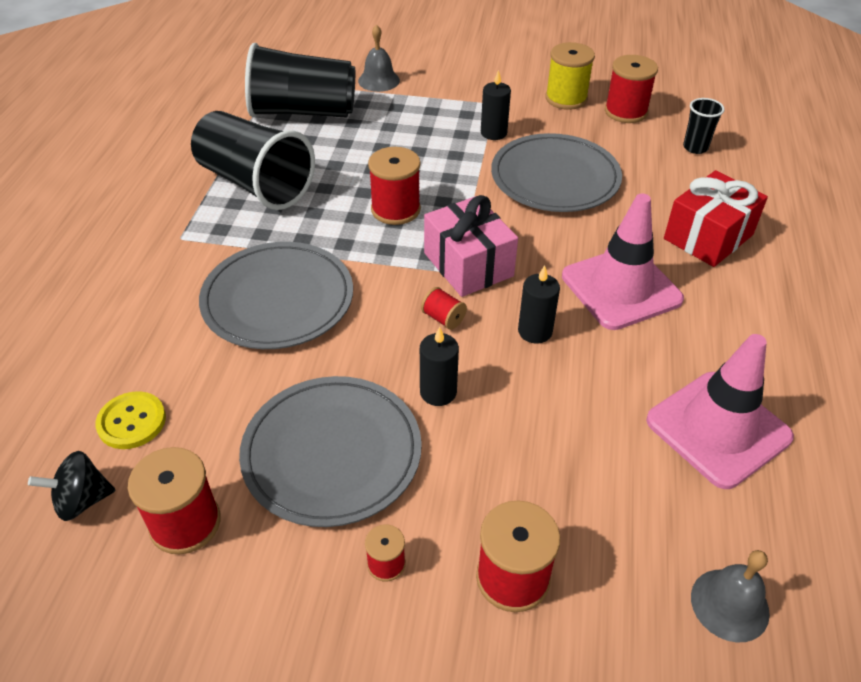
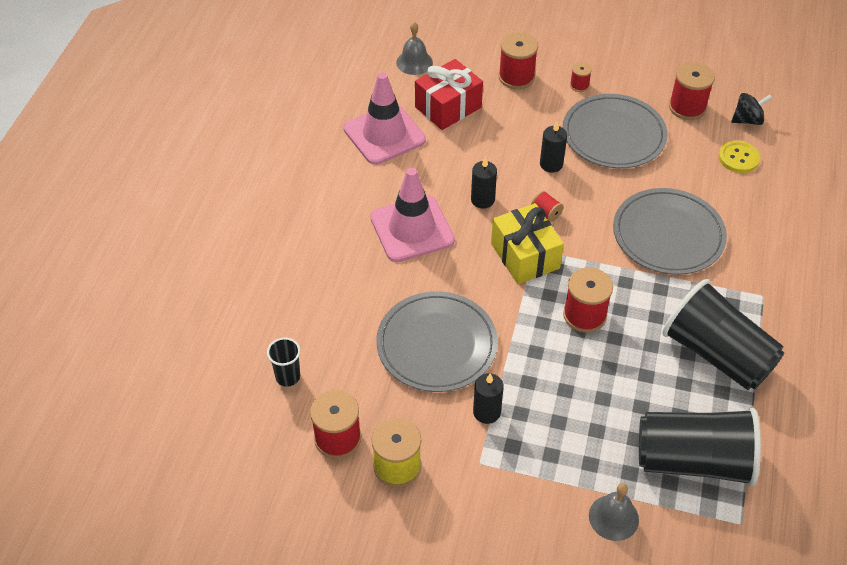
camera: 175 degrees left, 5 degrees up
pink gift [424,195,518,297] -> yellow gift [491,203,564,284]
red gift [664,170,768,267] -> red gift moved to [415,59,483,130]

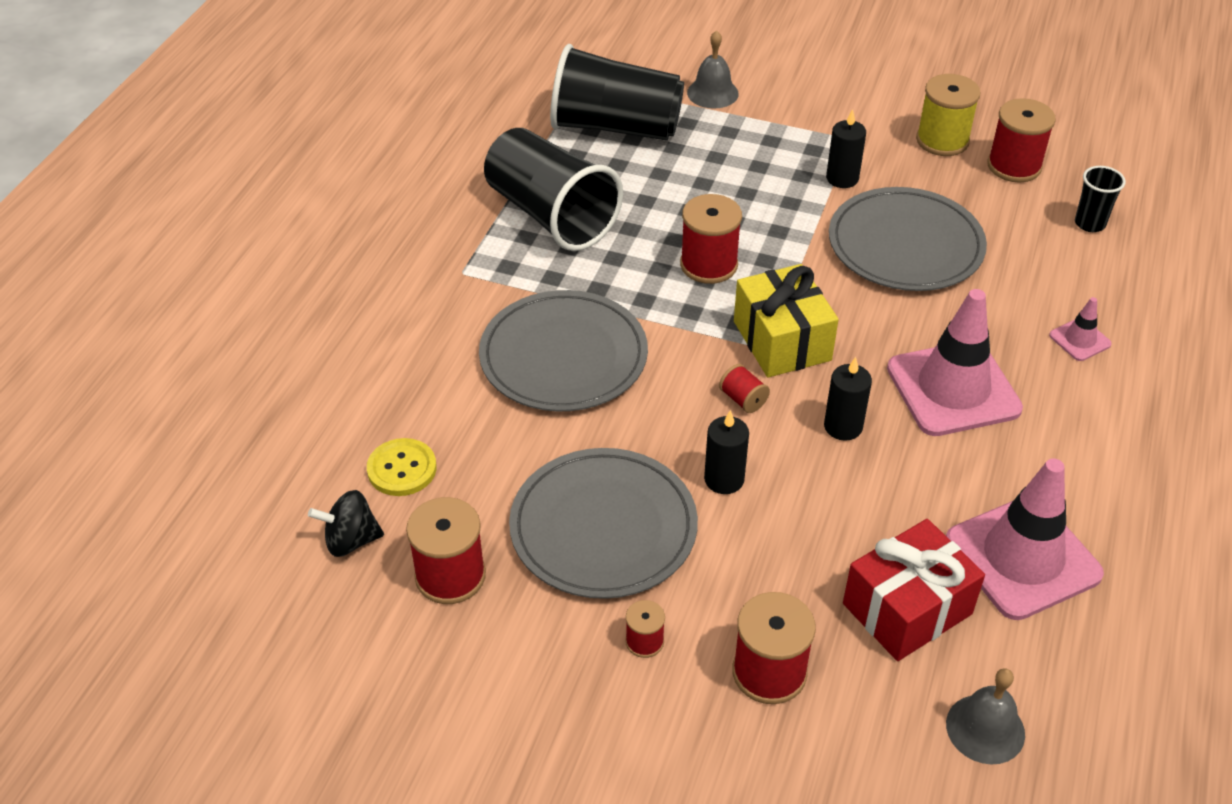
camera: 175 degrees left, 5 degrees down
none -> pink traffic cone [1049,297,1112,361]

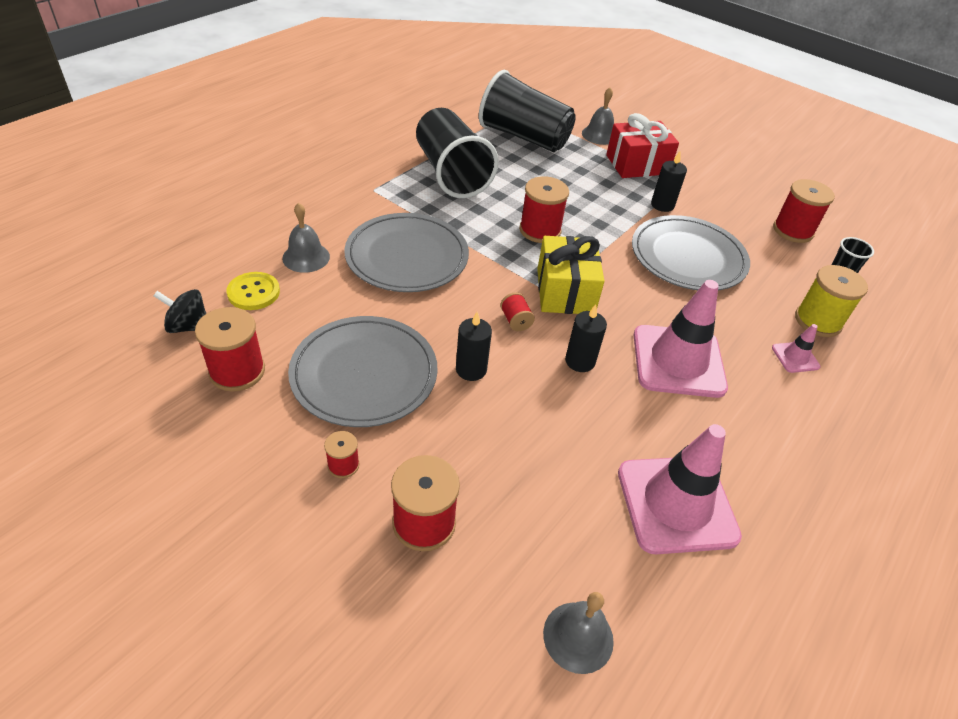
camera: 15 degrees right, 0 degrees up
red gift [843,519,985,661] -> red gift moved to [606,113,679,178]
yellow spool [916,74,981,156] -> yellow spool moved to [795,265,868,337]
none -> grey bell [282,203,330,273]

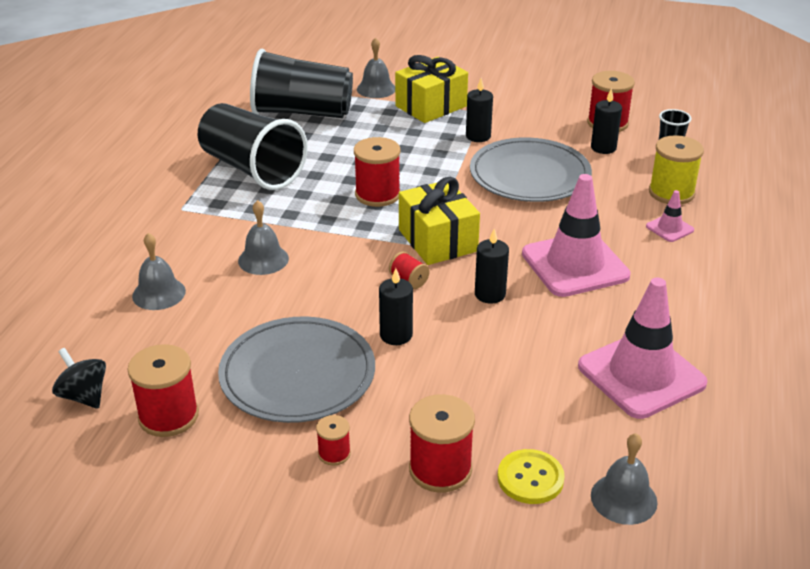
camera: 20 degrees left, 10 degrees down
black spinning top [153,289,206,333] -> black spinning top turned 60 degrees clockwise [52,348,106,409]
yellow button [226,272,280,310] -> yellow button moved to [498,449,565,504]
grey plate [345,213,469,292] -> grey bell [238,200,289,275]
red gift [606,113,679,178] -> yellow gift [395,55,468,123]
none -> black candle [591,88,622,154]

